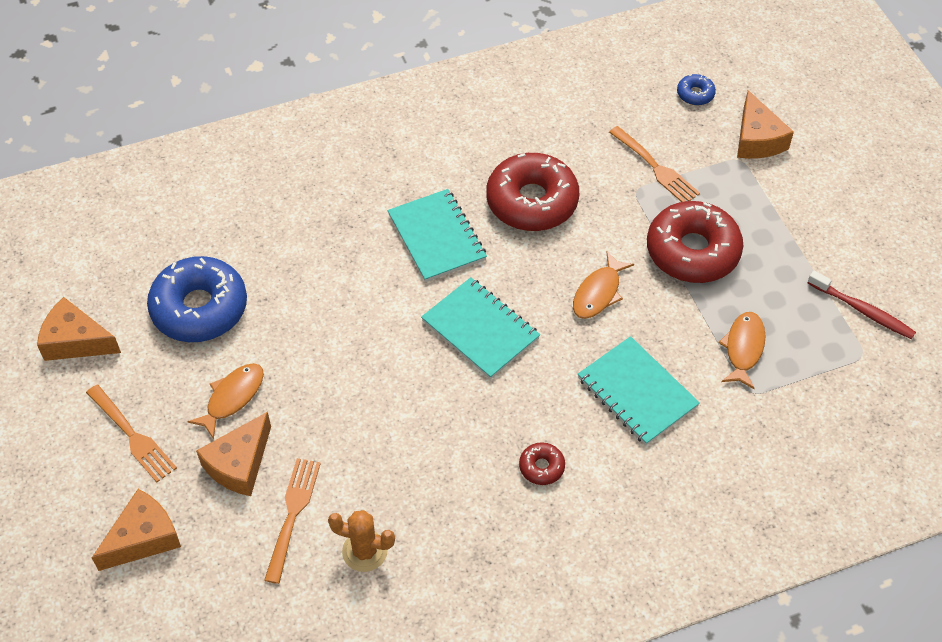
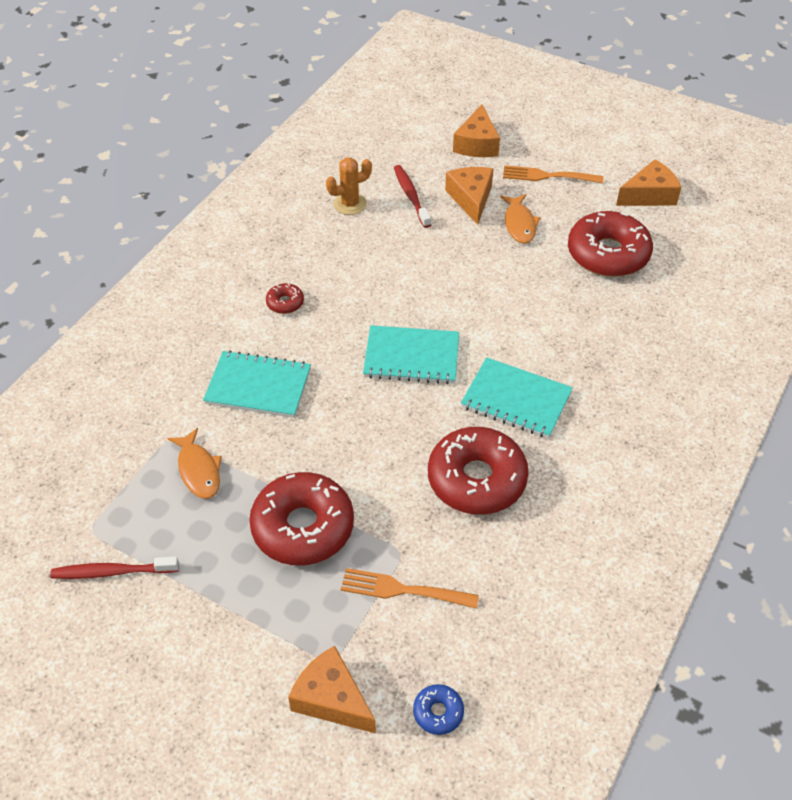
camera: 140 degrees right, 5 degrees down
blue donut [147,256,247,342] -> red donut [568,211,653,277]
orange fork [264,458,321,584] -> red toothbrush [394,165,431,228]
orange fish [573,252,634,319] -> none

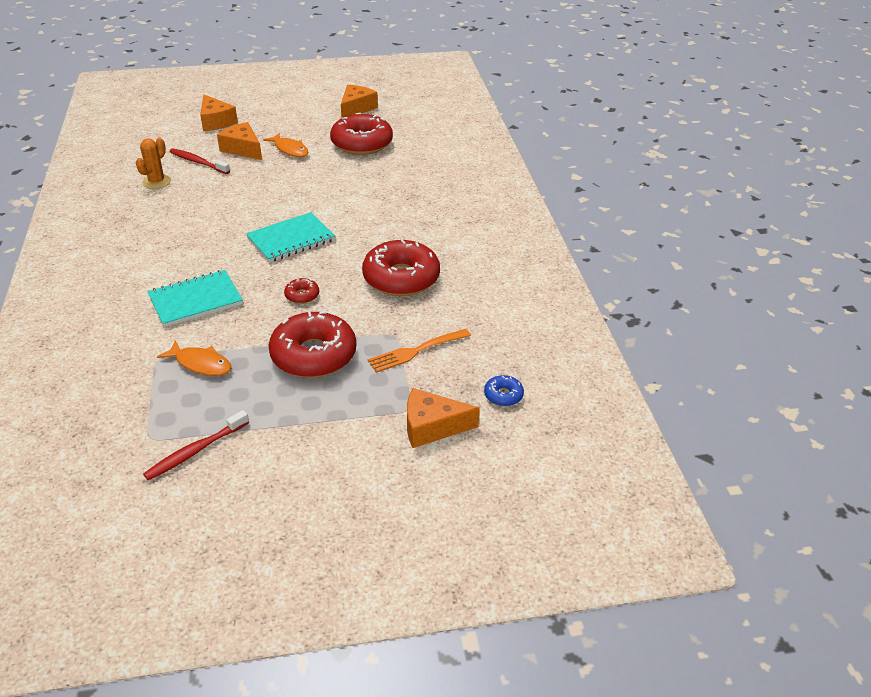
camera: 40 degrees left, 10 degrees down
red donut [266,283,304,314] -> red donut moved to [284,278,319,304]
turquoise notebook [461,357,573,438] -> none
orange fork [503,165,603,184] -> none

